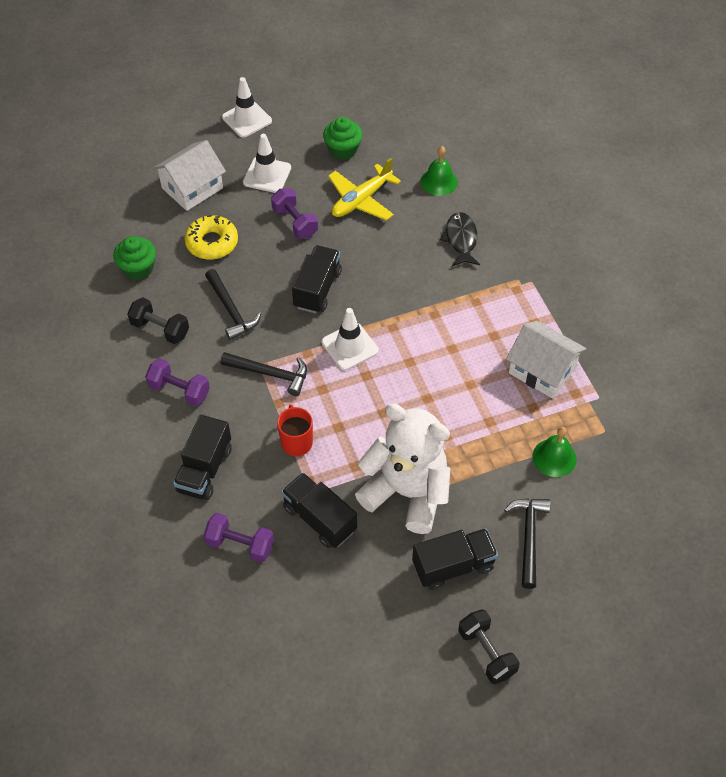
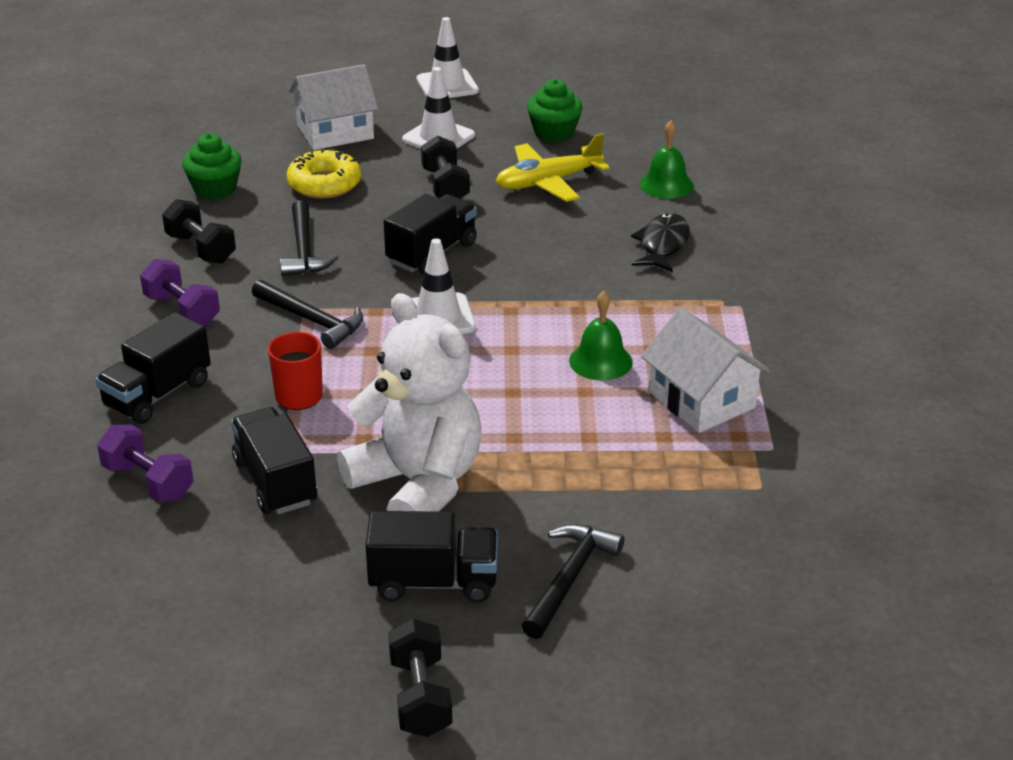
camera: 20 degrees right, 20 degrees down
purple dumbbell [271,188,318,239] -> black dumbbell [421,136,470,199]
green bell [532,427,577,477] -> green bell moved to [569,291,633,381]

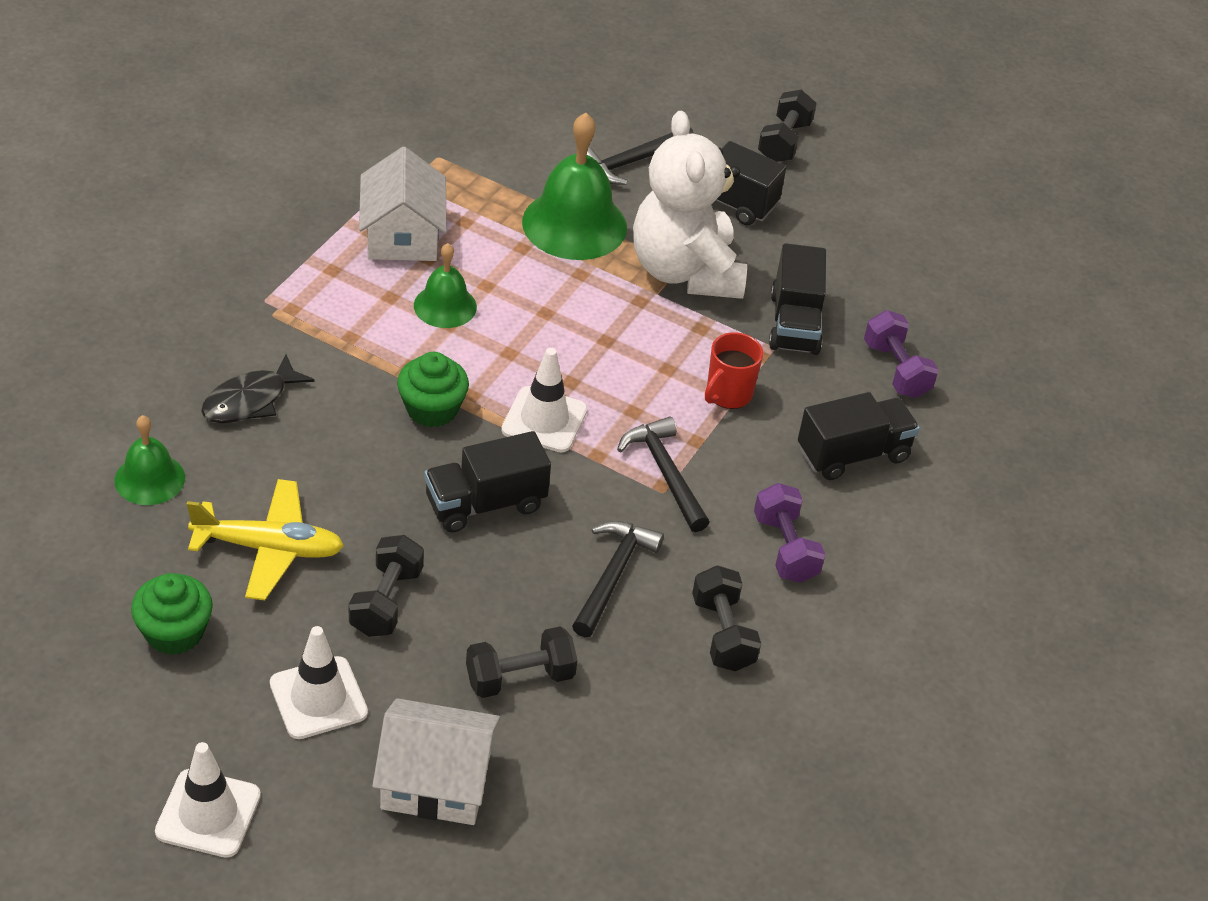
camera: 155 degrees left, 10 degrees up
green cupcake [182,133,242,200] -> green cupcake moved to [397,352,469,427]
yellow donut [287,148,361,199] -> black dumbbell [466,627,577,698]
none -> green bell [522,113,627,260]

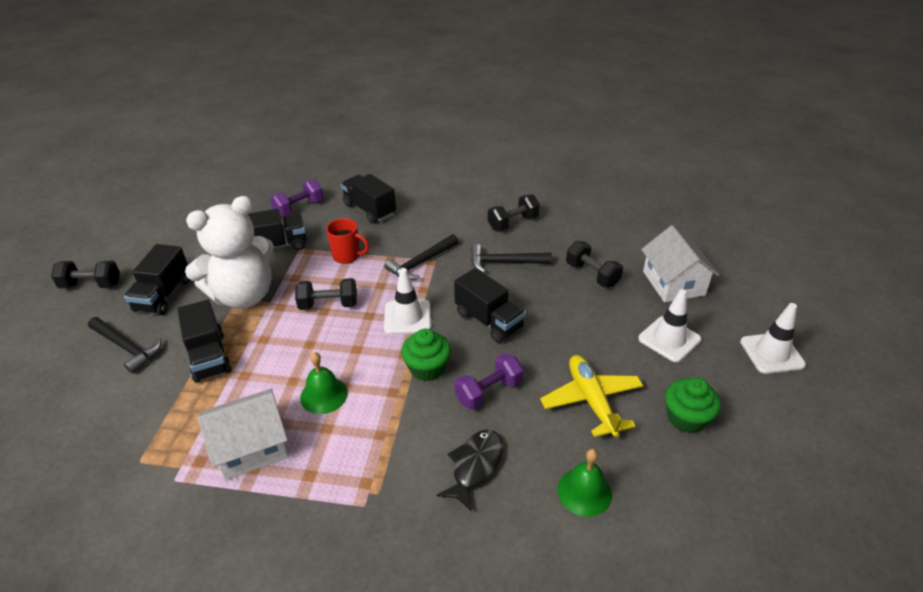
camera: 105 degrees left, 5 degrees down
black fish [201,354,315,423] -> black fish turned 90 degrees counterclockwise [436,430,503,511]
black dumbbell [349,535,424,637] -> black dumbbell moved to [295,278,357,310]
green bell [522,113,627,260] -> black truck [177,300,232,383]
purple dumbbell [754,483,826,583] -> purple dumbbell moved to [455,353,524,410]

